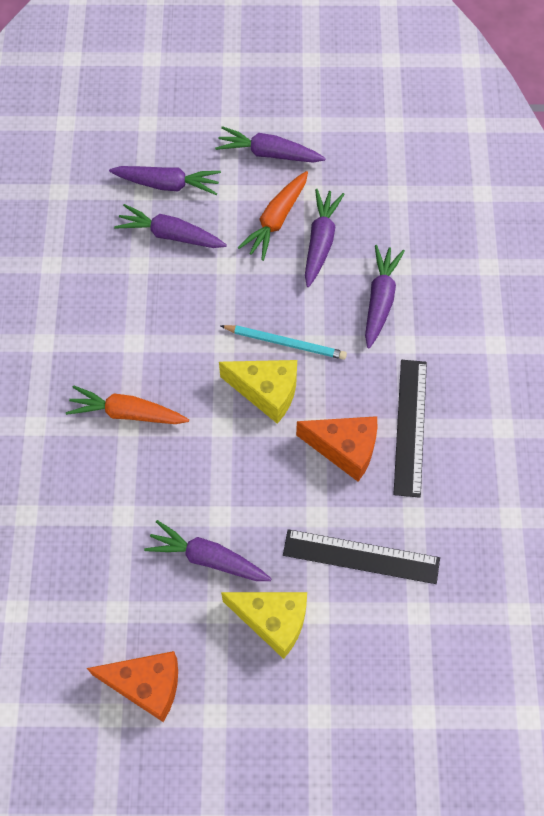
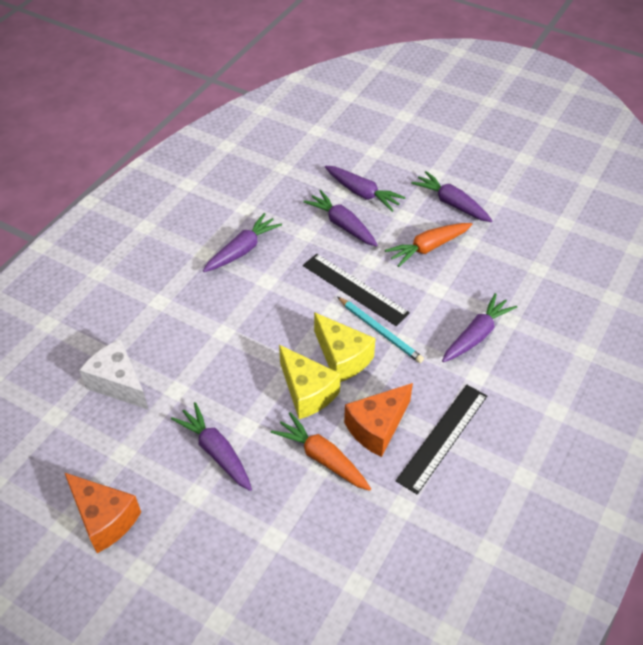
camera: 30 degrees right, 15 degrees down
orange carrot [66,385,189,424] -> orange carrot moved to [271,412,371,491]
yellow cheese [221,592,307,659] -> yellow cheese moved to [279,345,341,419]
black ruler [283,529,440,584] -> black ruler moved to [303,254,410,326]
orange cheese [296,416,377,482] -> orange cheese turned 90 degrees clockwise [344,383,413,457]
purple carrot [305,189,345,287] -> purple carrot moved to [203,213,282,272]
none -> white cheese [79,339,149,410]

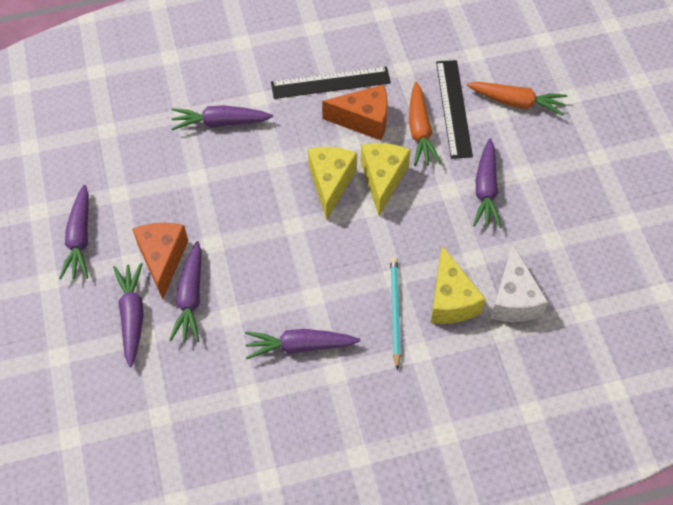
camera: 135 degrees left, 10 degrees up
orange cheese [65,473,141,553] -> orange cheese moved to [132,223,188,299]
black ruler [303,254,410,326] -> black ruler moved to [436,60,473,159]
turquoise pencil [338,297,424,363] -> turquoise pencil moved to [390,257,401,370]
orange carrot [385,223,472,267] -> orange carrot moved to [467,82,567,116]
none -> yellow cheese [431,246,485,324]

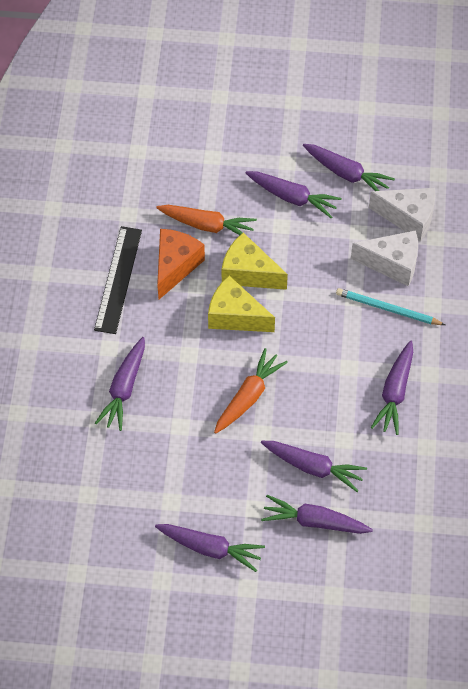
camera: 70 degrees left, 0 degrees up
orange cheese [132,223,188,299] -> none
yellow cheese [431,246,485,324] -> white cheese [351,230,418,287]
black ruler [436,60,473,159] -> none
orange carrot [467,82,567,116] -> orange carrot moved to [214,348,288,434]
none -> purple carrot [303,144,395,191]

